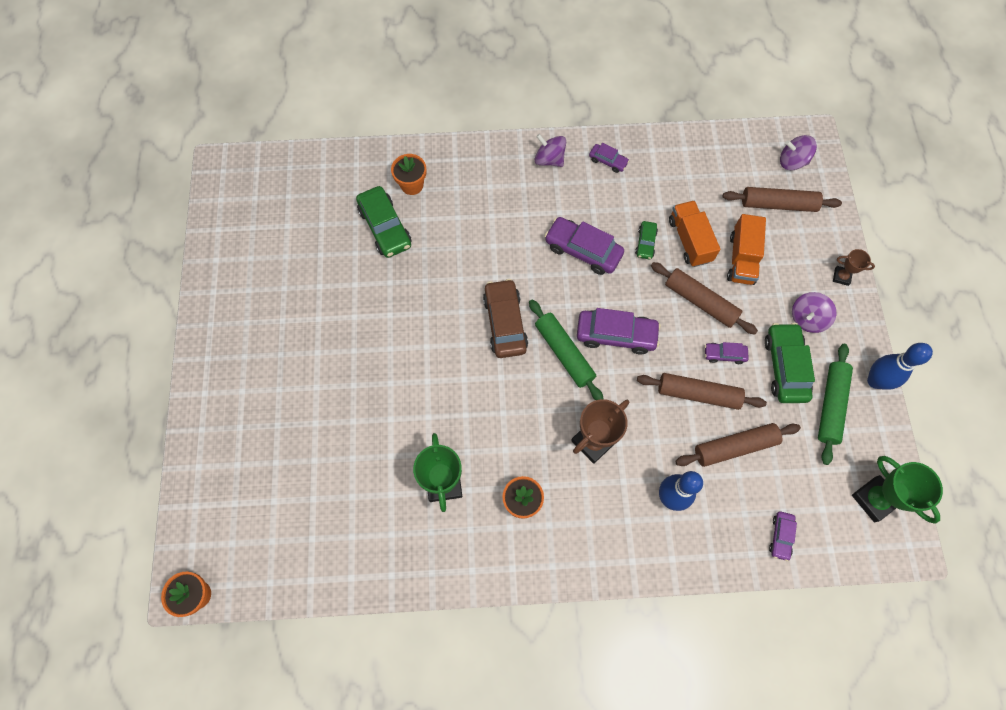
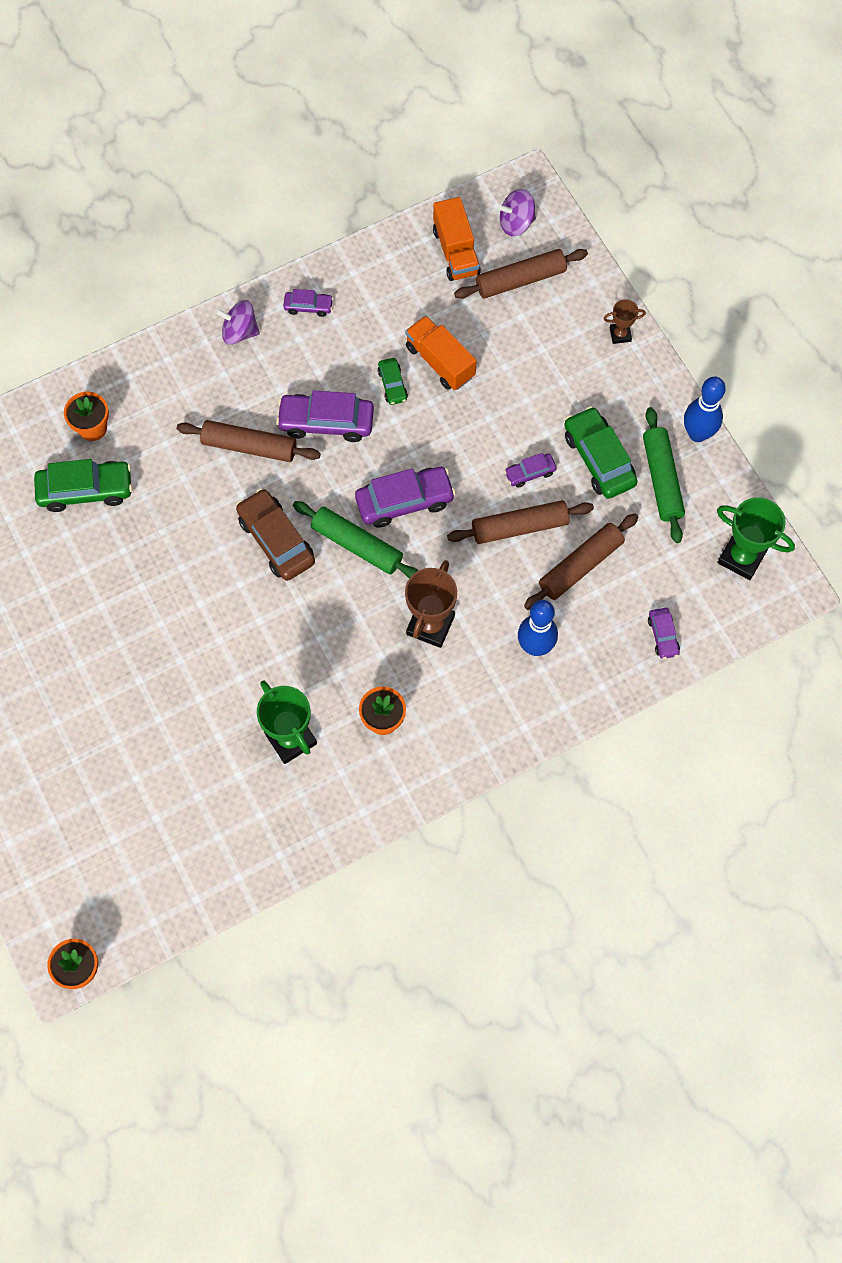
camera: 25 degrees left, 0 degrees up
green car [356,186,411,258] -> green car turned 45 degrees counterclockwise [34,459,133,512]
brown rolling pin [651,262,758,335] -> brown rolling pin moved to [177,420,321,462]
orange truck [727,214,766,285] -> orange truck moved to [433,197,481,281]
purple spinning top [792,292,837,333] -> none

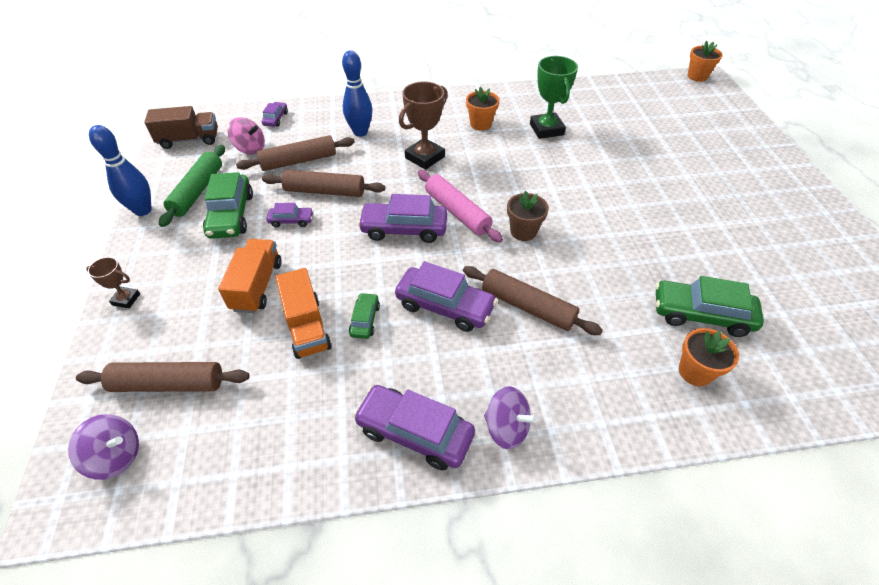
camera: 160 degrees left, 20 degrees down
brown car [236,488,315,581] -> brown flower pot [507,191,549,241]
purple car [283,289,333,317] -> purple car [353,385,475,470], size x1.89
green rolling pin [293,501,418,578] -> pink rolling pin [418,170,503,243]
orange truck [433,197,481,281] -> orange truck moved to [218,239,282,313]
green trophy [717,497,795,580] -> brown truck [144,106,218,149]
none -> pink spinning top [227,117,265,155]

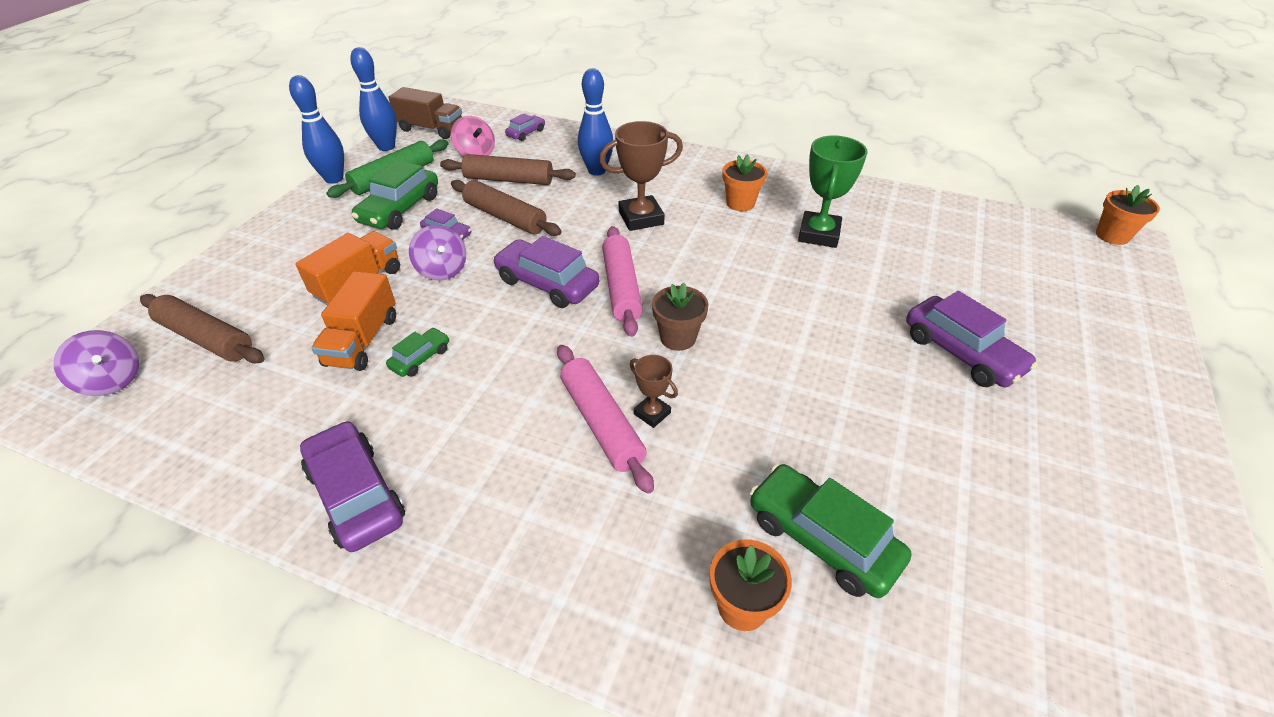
camera: 30 degrees right, 5 degrees down
brown trophy [86,257,140,308] -> brown trophy moved to [630,355,678,428]
purple car [395,261,498,332] -> purple car moved to [906,291,1038,388]
brown rolling pin [463,266,603,335] -> pink rolling pin [557,345,654,494]
purple spinning top [484,386,537,450] -> purple spinning top moved to [409,225,466,281]
none -> blue bowling pin [350,47,397,151]

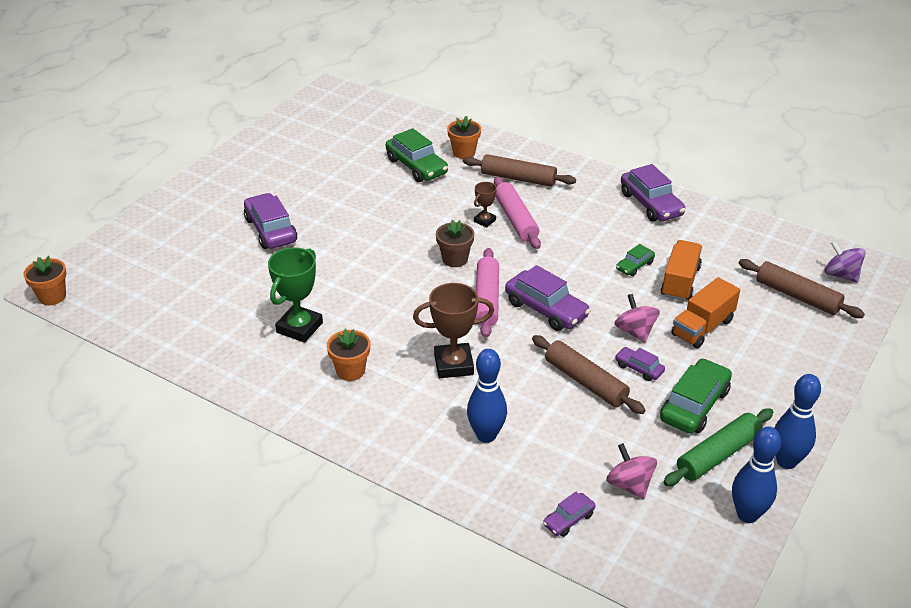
camera: 170 degrees left, 5 degrees down
brown truck [389,87,462,139] -> none
purple spinning top [409,225,466,281] -> pink spinning top [614,294,660,343]
brown rolling pin [440,154,576,185] -> brown rolling pin moved to [463,154,576,187]
brown trophy [630,355,678,428] -> brown trophy turned 75 degrees clockwise [474,182,497,228]

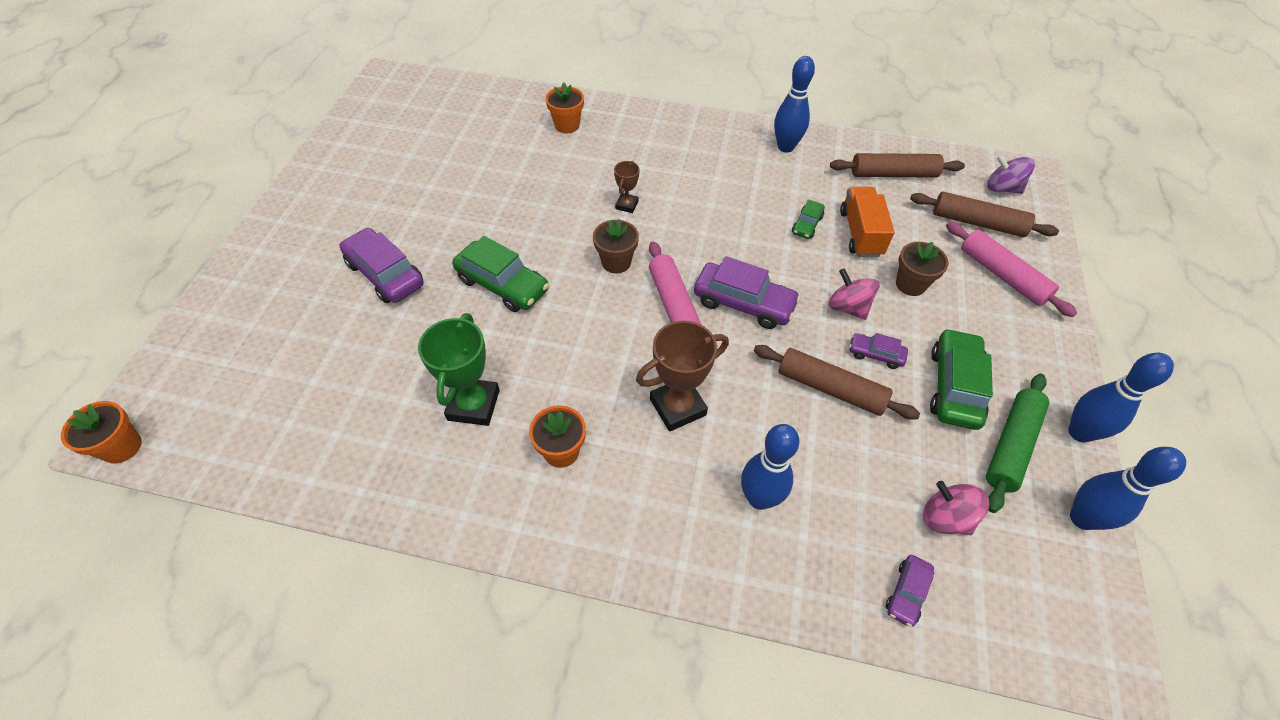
camera: 20 degrees left, 15 degrees up
green car [386,128,448,182] -> green car moved to [452,236,549,312]
brown rolling pin [463,154,576,187] -> brown rolling pin moved to [830,153,965,178]
pink rolling pin [494,177,541,249] -> pink rolling pin moved to [946,222,1077,317]
purple car [621,164,686,222] -> blue bowling pin [774,56,815,152]
orange truck [671,277,740,349] -> brown flower pot [896,242,949,296]

